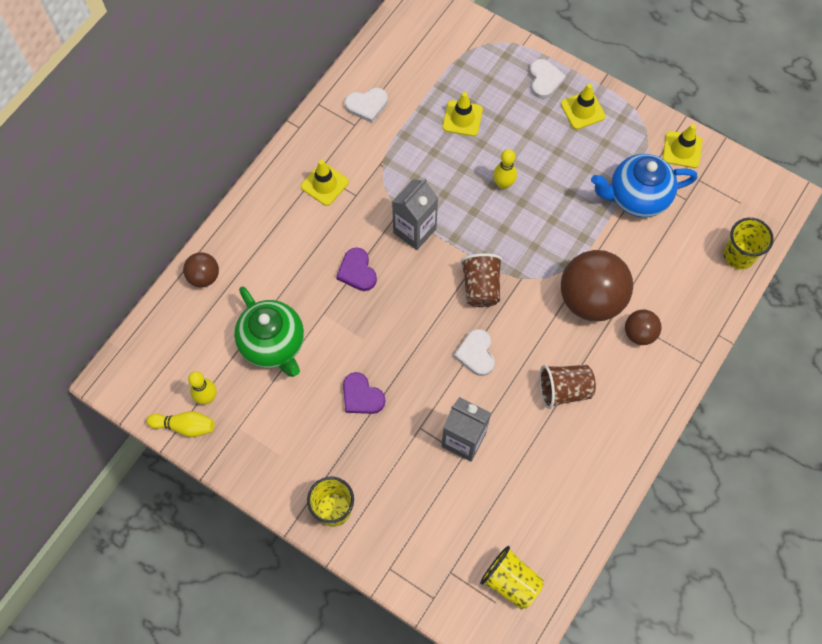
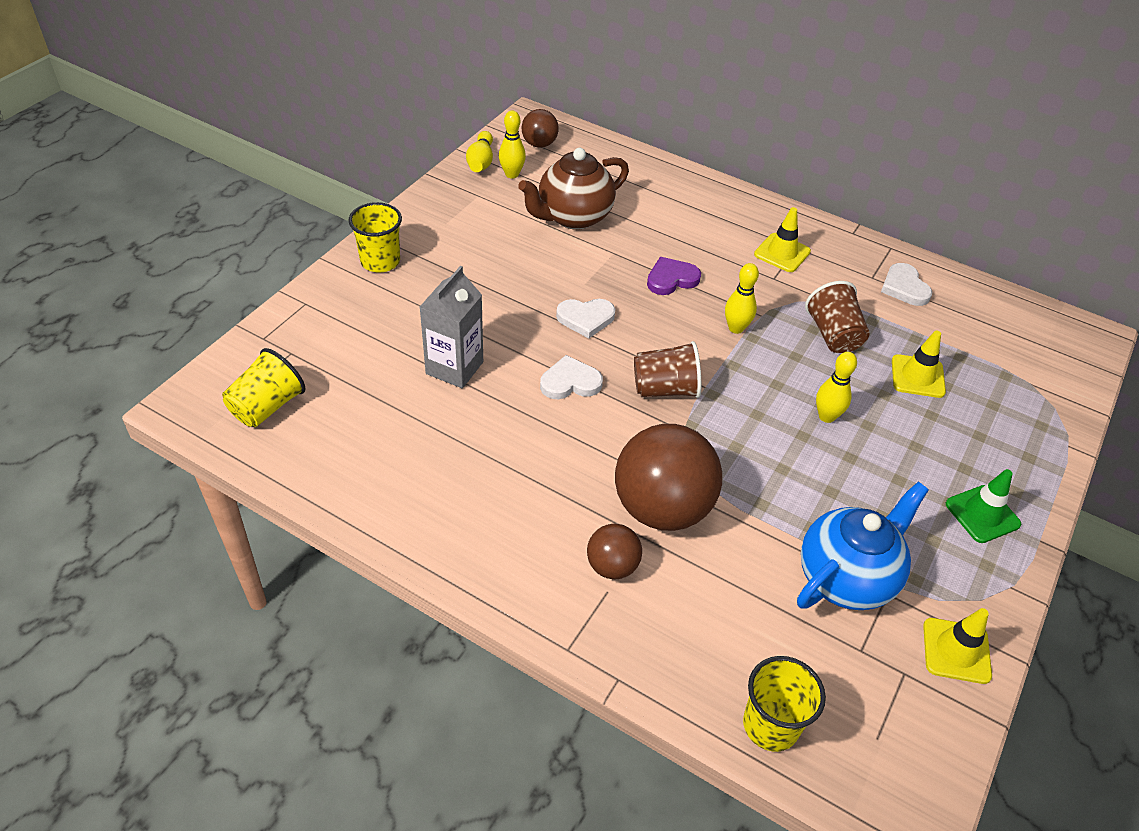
camera: 85 degrees right, 20 degrees down
brown ball [183,252,219,288] -> brown ball moved to [522,109,559,148]
green teapot [234,286,304,377] -> brown teapot [518,148,629,230]
purple heart [343,372,386,414] -> none
grey carton [392,178,438,250] -> yellow bowling pin [725,263,759,334]
white heart [529,59,566,99] -> white heart moved to [556,299,615,338]
brown cup [539,365,596,409] -> brown cup moved to [805,281,870,353]
yellow traffic cone [561,84,606,129] -> green traffic cone [946,469,1021,543]
blue teapot [591,154,698,218] -> blue teapot turned 60 degrees clockwise [797,482,929,610]

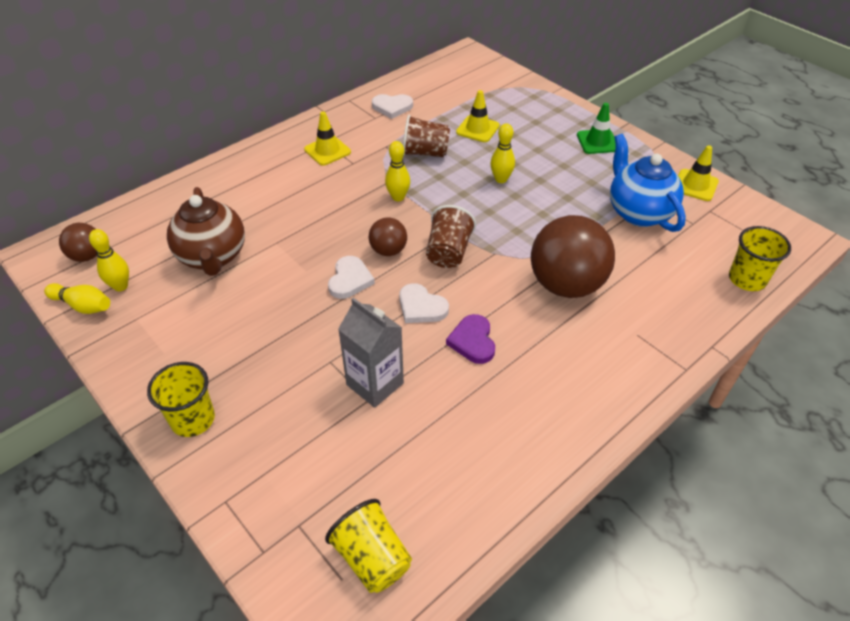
camera: 70 degrees left, 0 degrees up
white heart [540,355,603,399] -> white heart turned 60 degrees counterclockwise [399,283,449,323]
brown ball [587,524,642,579] -> brown ball moved to [369,218,407,256]
purple heart [647,257,701,295] -> purple heart moved to [446,314,495,364]

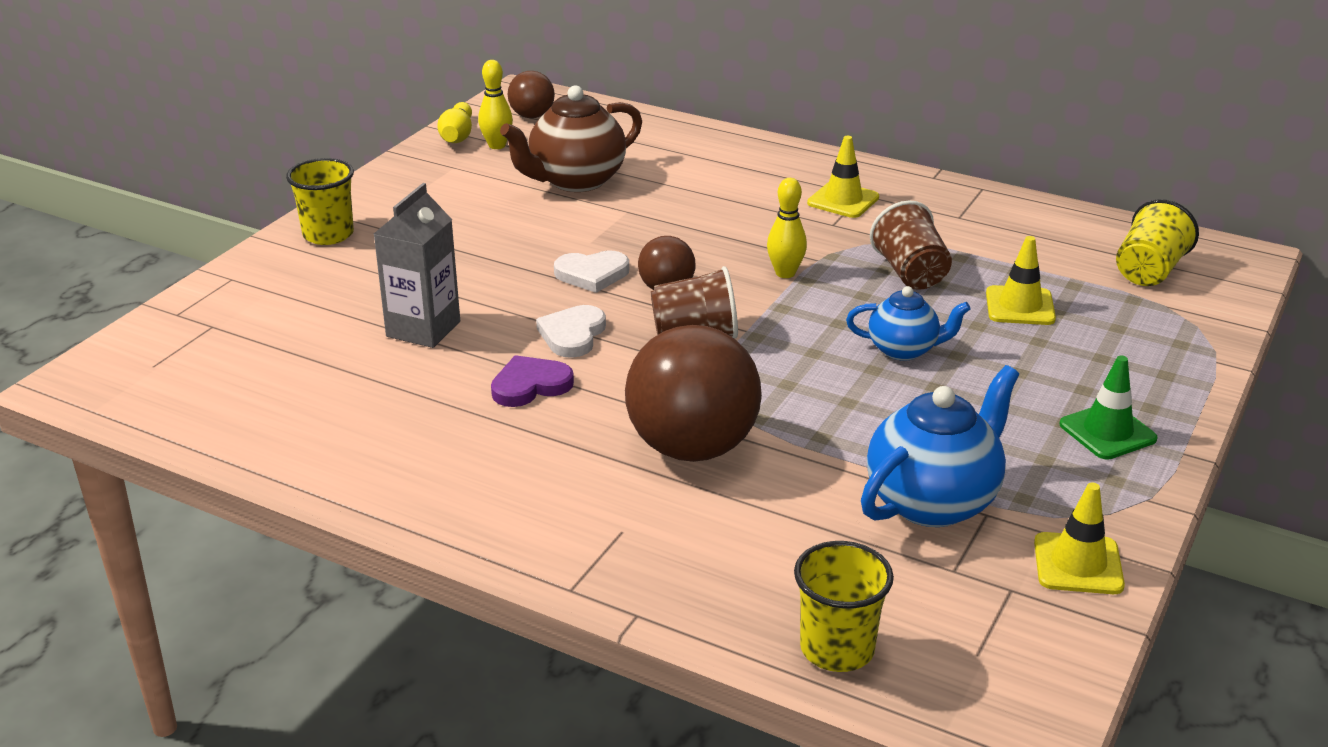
camera: 70 degrees right, 15 degrees down
yellow cup [325,499,412,593] -> yellow cup moved to [1116,199,1199,286]
white heart [372,94,413,119] -> none
yellow bowling pin [490,123,515,183] -> blue teapot [846,286,971,361]

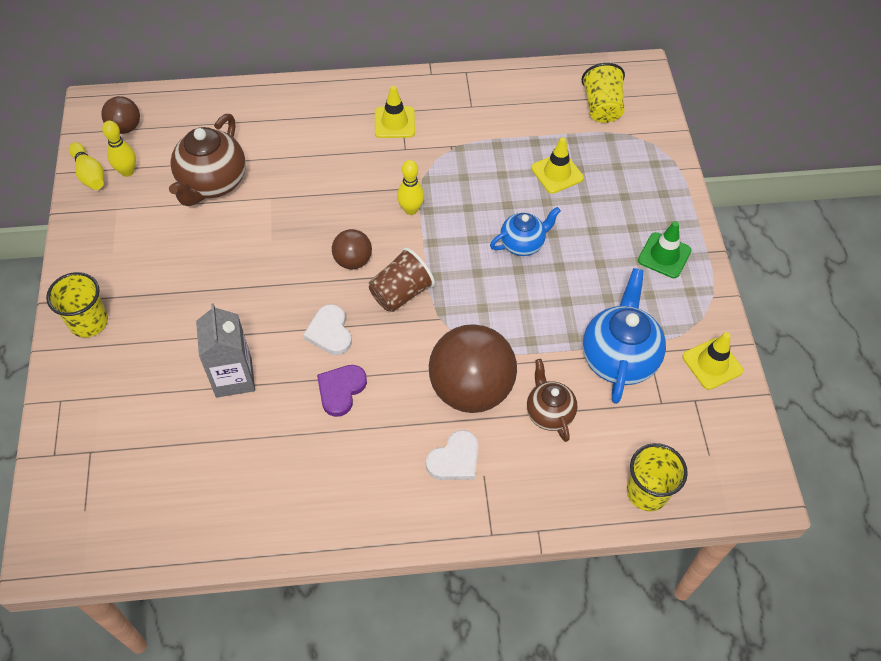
camera: 35 degrees left, 25 degrees up
white heart [554,250,629,293] -> white heart moved to [426,430,479,480]
brown cup [870,200,952,290] -> none
none -> brown teapot [527,359,577,442]

